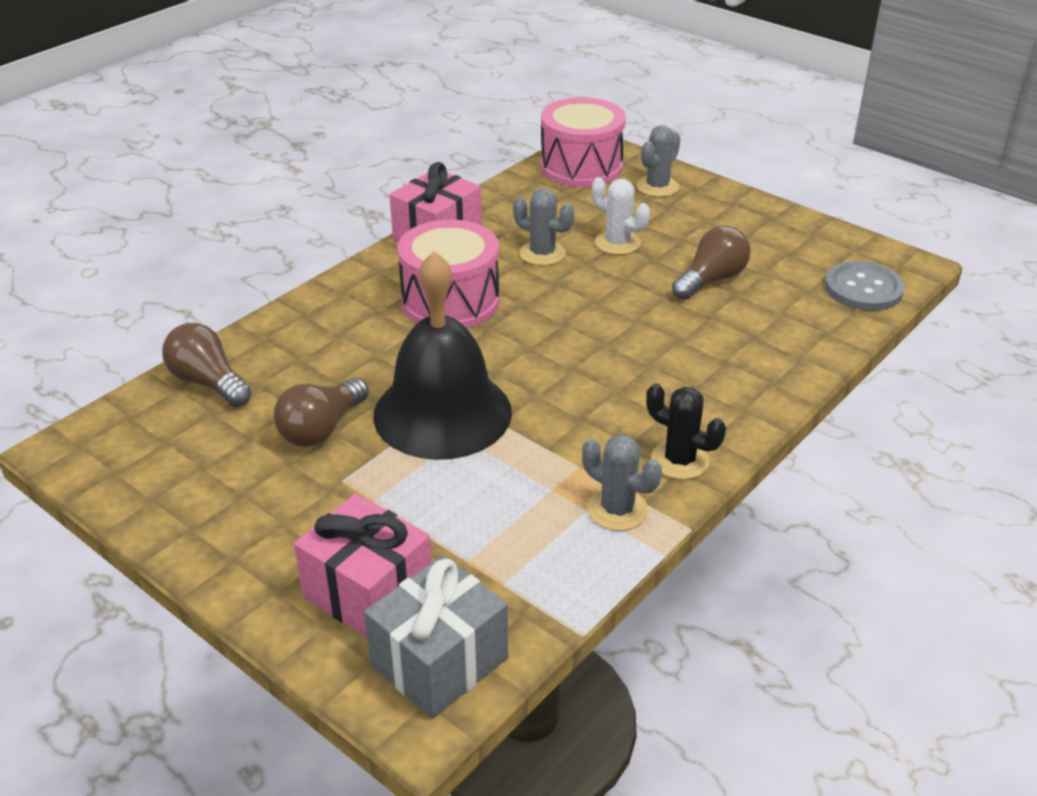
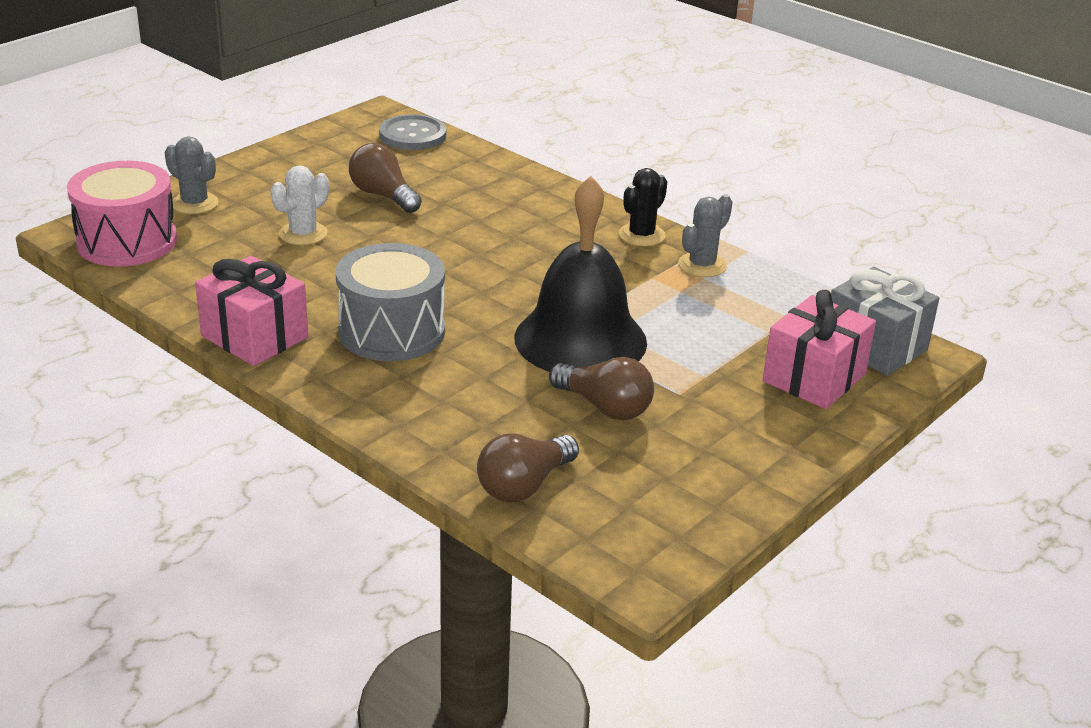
camera: 90 degrees left, 5 degrees down
pink drum [397,219,500,328] -> grey drum [336,243,445,361]
grey cactus [513,189,574,266] -> none

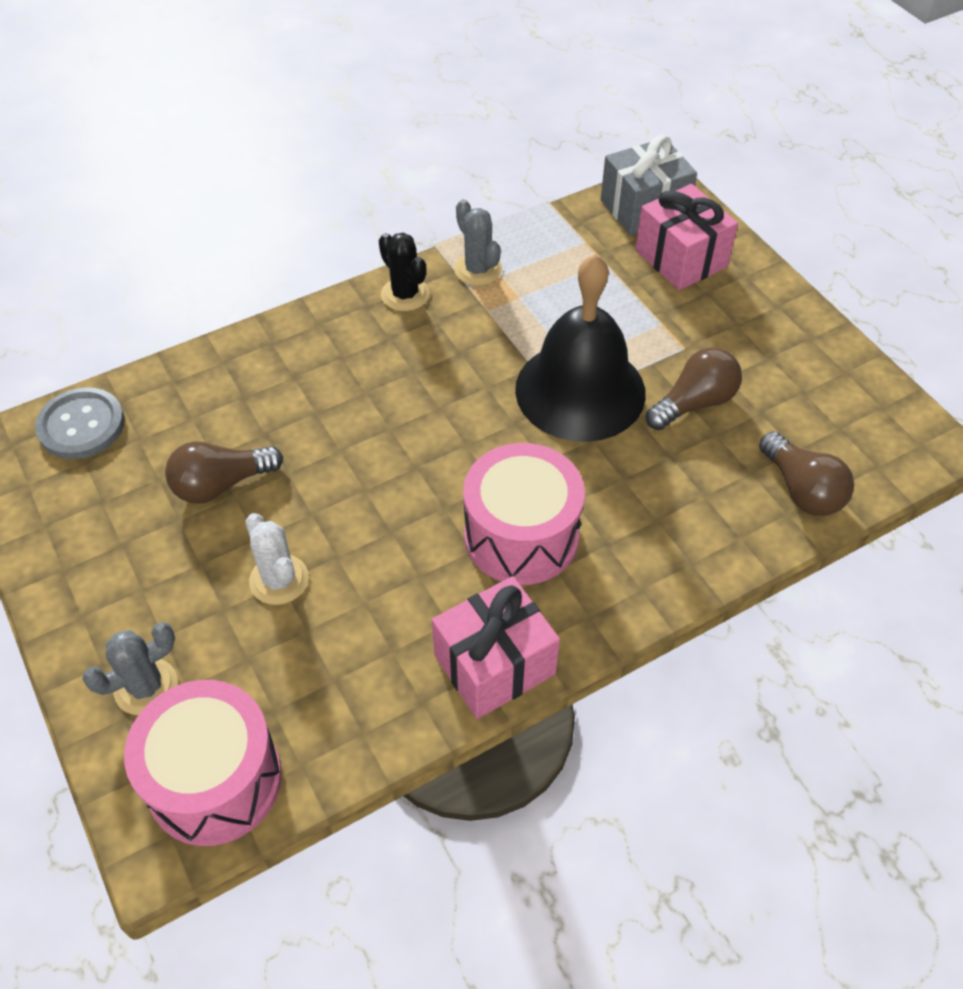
camera: 70 degrees left, 20 degrees up
grey drum [336,243,445,361] -> pink drum [463,443,585,585]

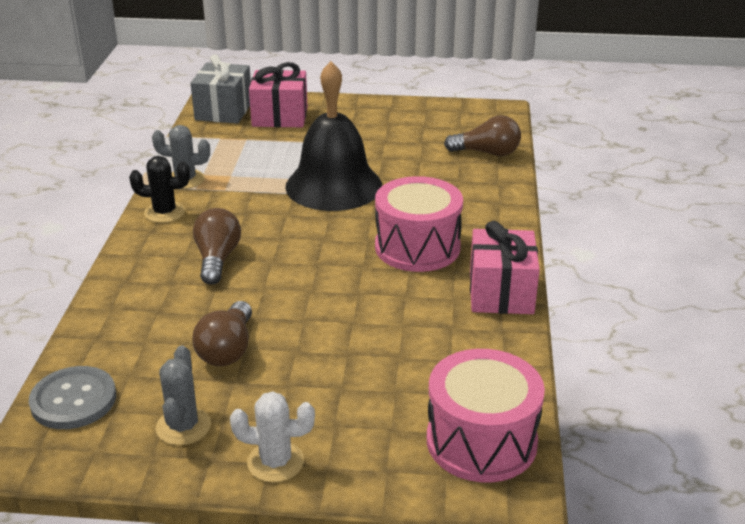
camera: 55 degrees left, 20 degrees down
grey cactus [82,622,178,715] -> grey cactus moved to [156,346,211,445]
white cactus [245,513,309,605] -> white cactus moved to [230,392,315,482]
brown light bulb [646,348,742,430] -> brown light bulb moved to [193,208,241,285]

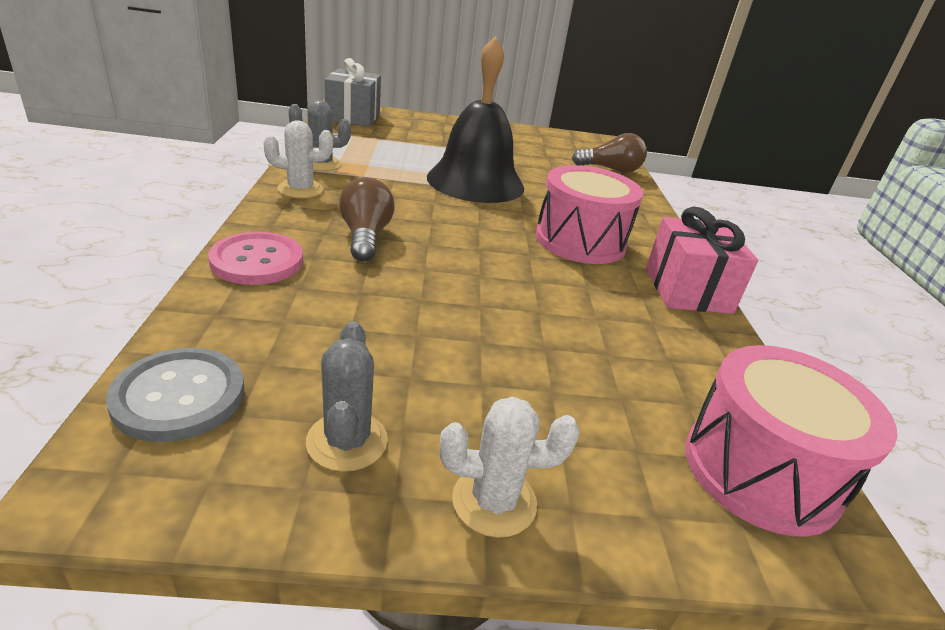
camera: 10 degrees left, 0 degrees up
black cactus [129,156,190,223] -> white cactus [263,120,333,198]
brown light bulb [192,301,252,366] -> none
pink gift [249,62,308,127] -> none
none -> pink button [208,232,303,285]

